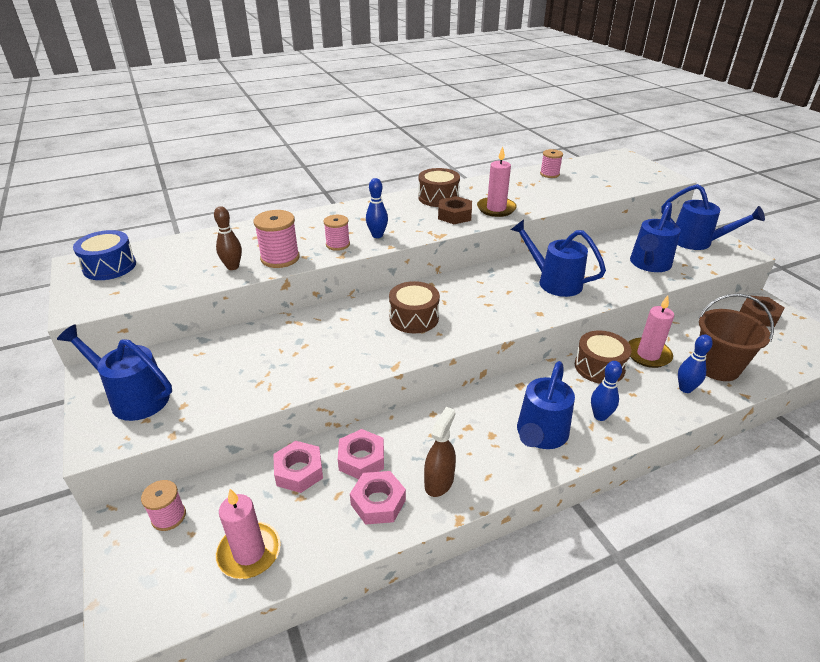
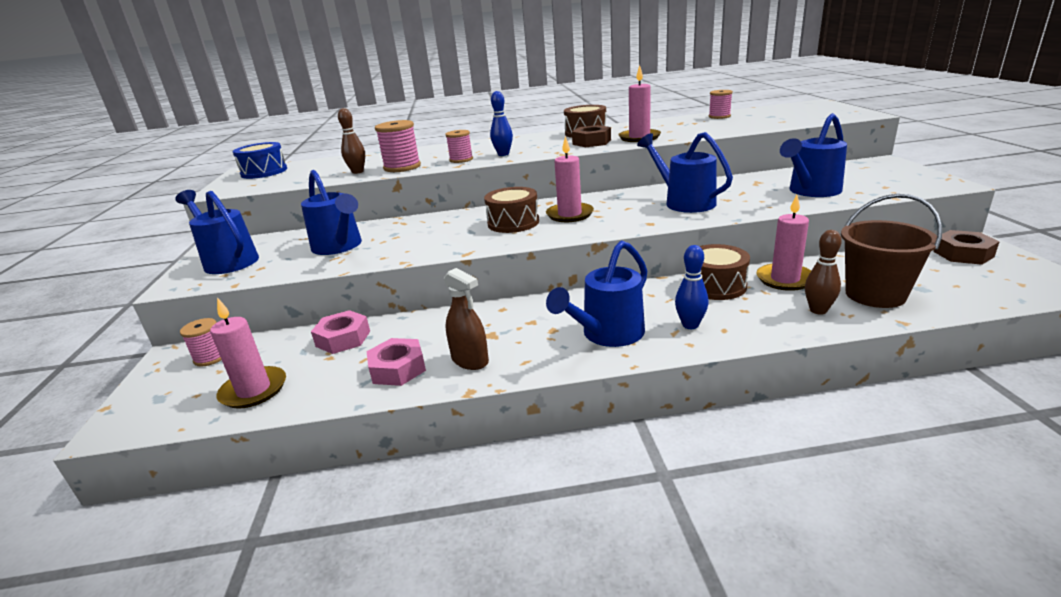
camera: 20 degrees right, 10 degrees down
pink nut [338,429,384,479] -> none
brown spray bottle [424,407,456,497] -> brown spray bottle turned 90 degrees clockwise [444,268,489,370]
blue watering can [661,184,765,250] -> blue watering can moved to [301,170,362,255]
blue bowling pin [678,334,713,393] -> brown bowling pin [805,230,842,315]
none -> pink candle [546,136,594,222]

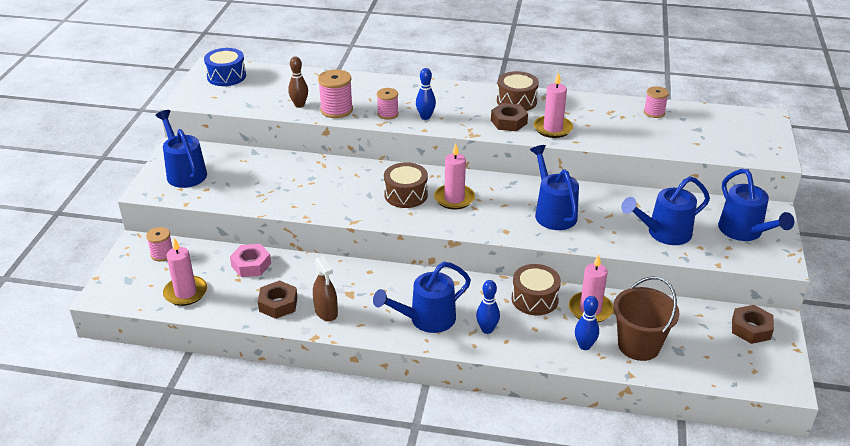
camera: 15 degrees right, 10 degrees up
blue watering can [301,170,362,255] -> blue watering can moved to [718,169,794,241]
pink nut [366,338,426,386] -> brown nut [258,280,297,319]
brown bowling pin [805,230,842,315] -> blue bowling pin [575,296,599,350]

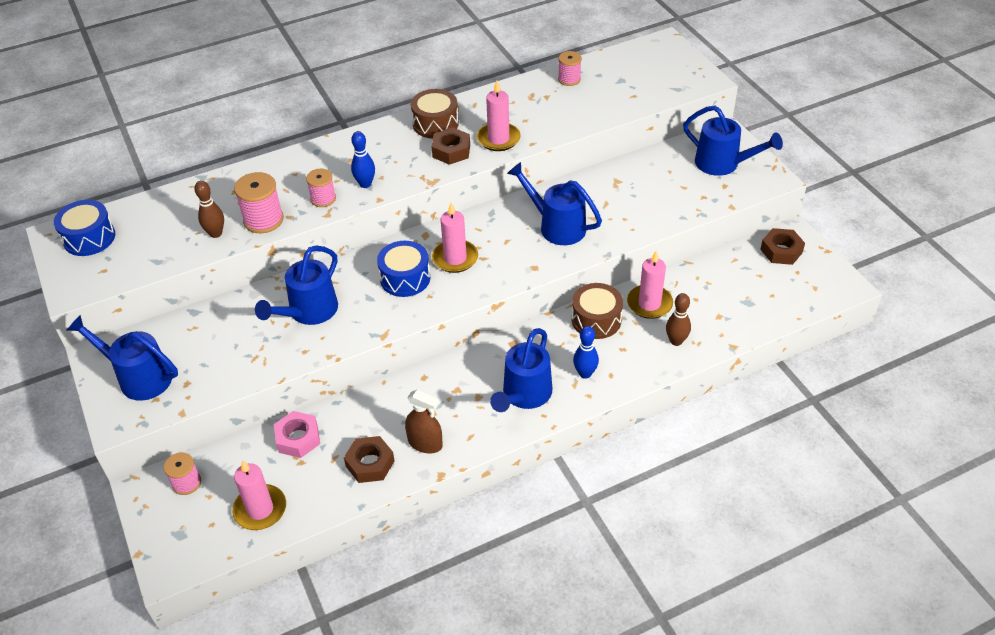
camera: 35 degrees left, 10 degrees up
brown drum [384,162,428,208] -> blue drum [377,241,430,297]
blue bowling pin [575,296,599,350] -> brown bowling pin [666,293,691,346]
brown bucket [613,277,679,361] -> none
blue watering can [621,176,710,245] -> blue watering can moved to [255,245,338,325]

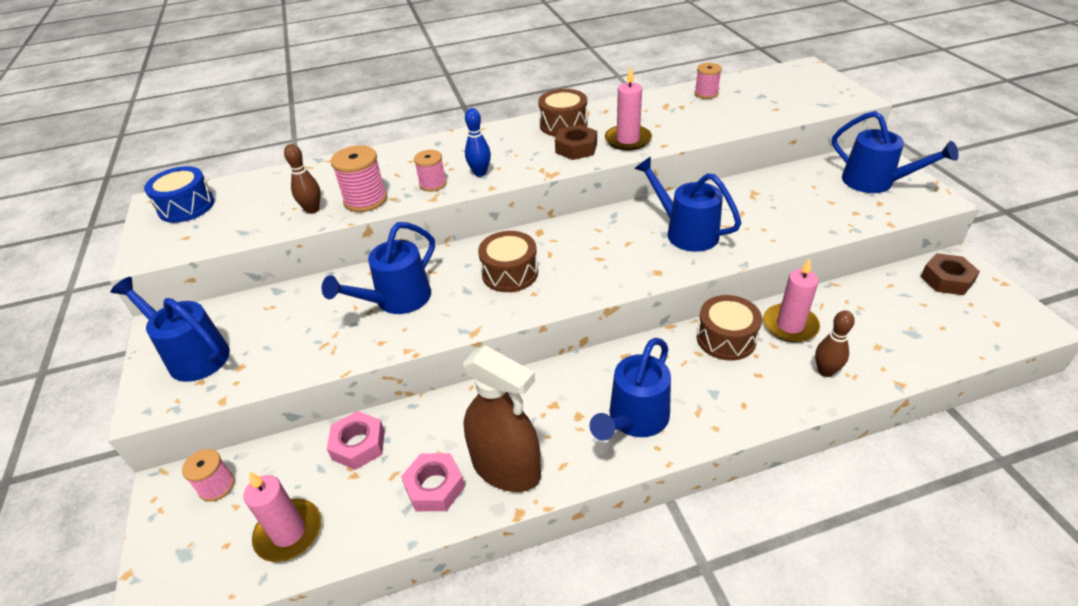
camera: 10 degrees right, 5 degrees down
brown nut [344,436,395,483] -> pink nut [401,453,465,511]
blue drum [377,241,430,297] -> brown drum [478,231,538,292]
brown spray bottle [405,390,443,453] -> brown spray bottle [463,345,541,492], size x1.67
pink candle [432,203,478,273] -> none
blue bowling pin [573,326,599,379] -> none

